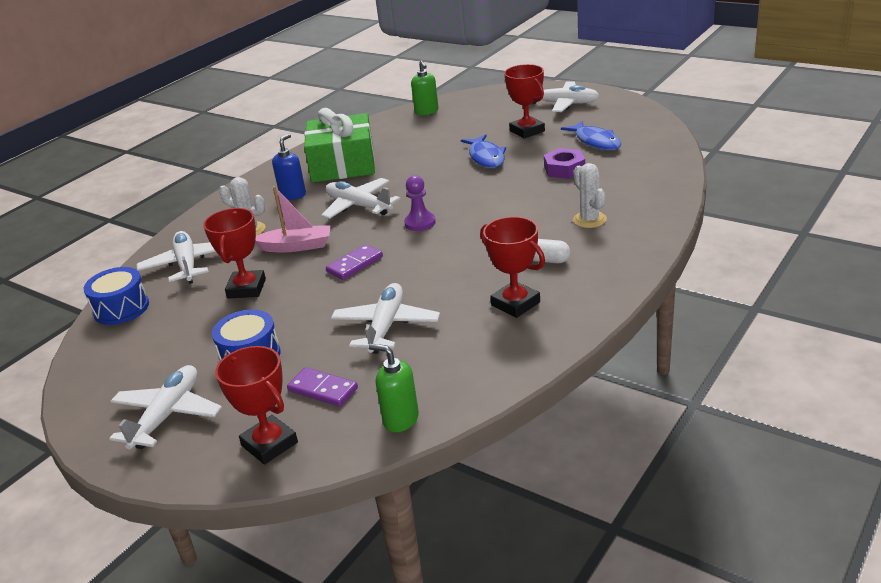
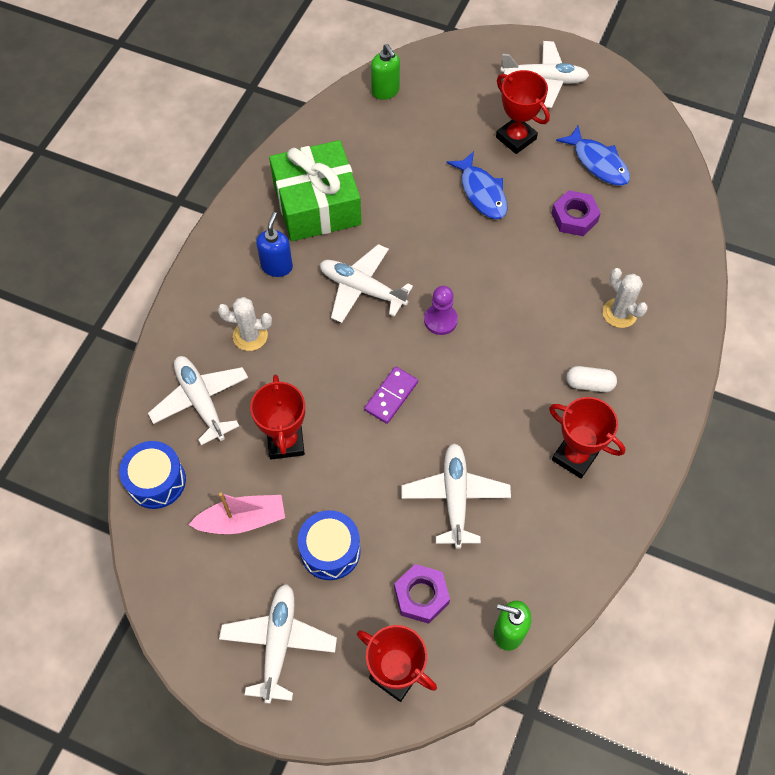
camera: 15 degrees left, 30 degrees up
pink boat [255,186,331,252] -> pink boat moved to [189,492,285,534]
purple domino [287,367,358,407] -> purple nut [394,564,450,624]

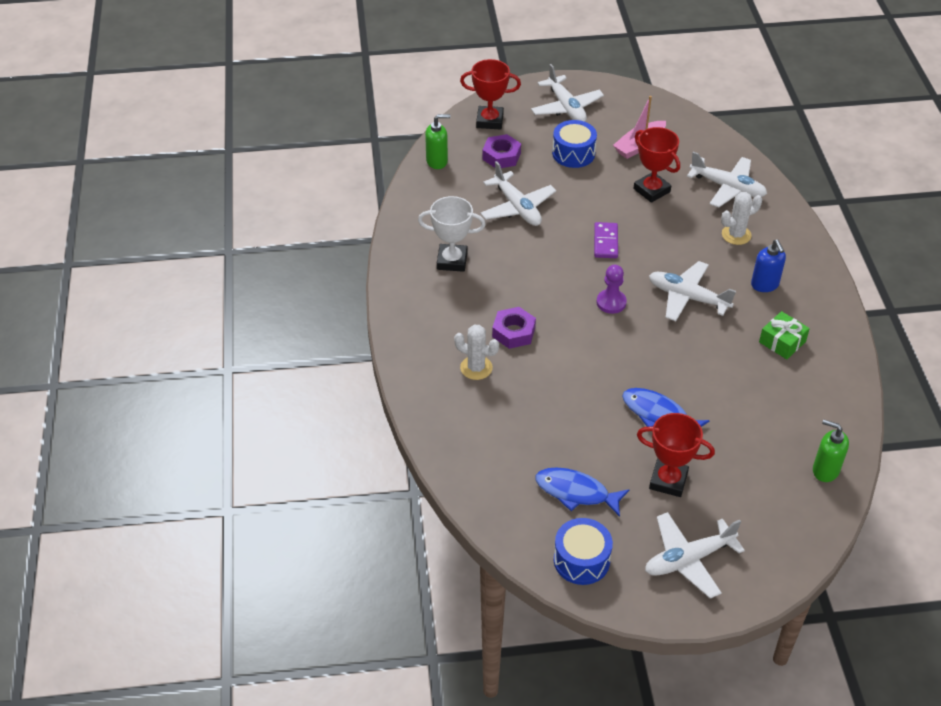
camera: 150 degrees right, 15 degrees down
blue drum [119,441,186,509] -> blue drum moved to [554,518,613,585]
green gift [269,140,361,241] -> green gift [759,311,810,359], size x0.47
white plane [320,244,413,323] -> white plane turned 150 degrees counterclockwise [649,261,736,321]
red trophy [549,397,625,478] -> white trophy [418,196,486,272]
purple nut [551,190,601,236] -> purple nut moved to [492,307,536,349]
white capsule [566,366,617,392] -> none

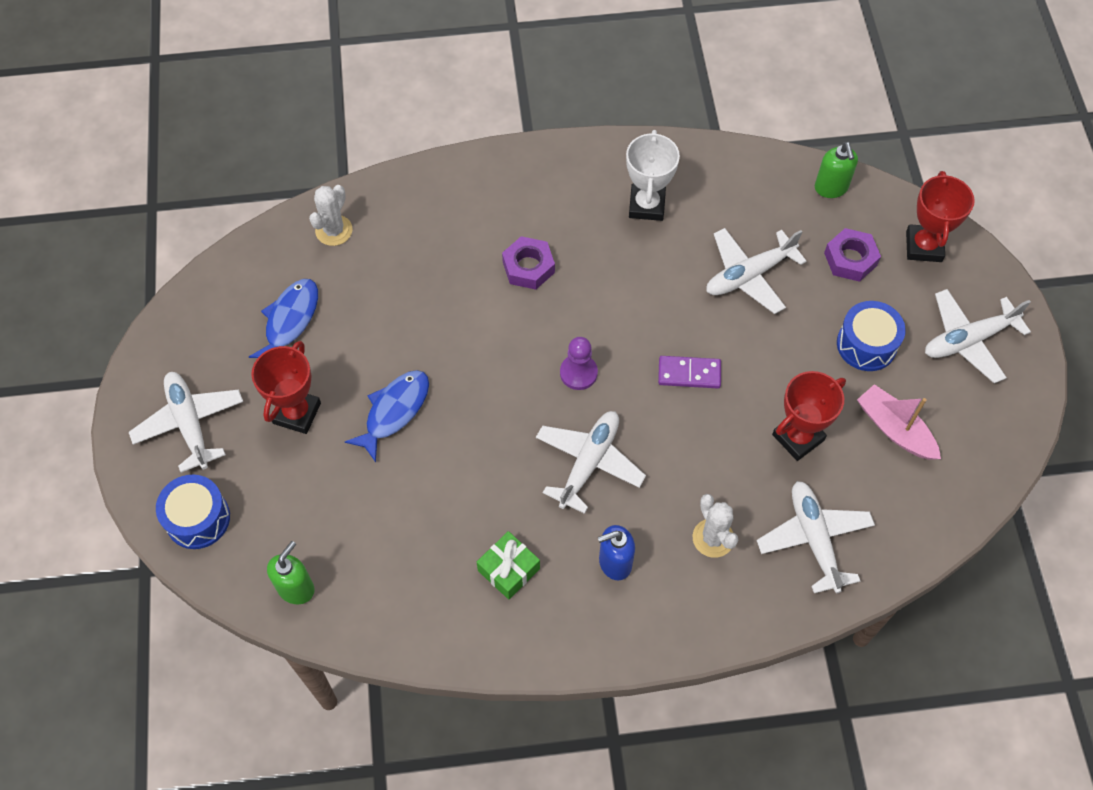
camera: 90 degrees right, 15 degrees up
white cactus [454,325,499,380] -> white cactus moved to [309,185,353,246]
blue drum [554,518,613,585] -> blue drum moved to [156,475,230,549]
white plane [687,152,767,208] -> white plane turned 135 degrees clockwise [756,481,875,593]

